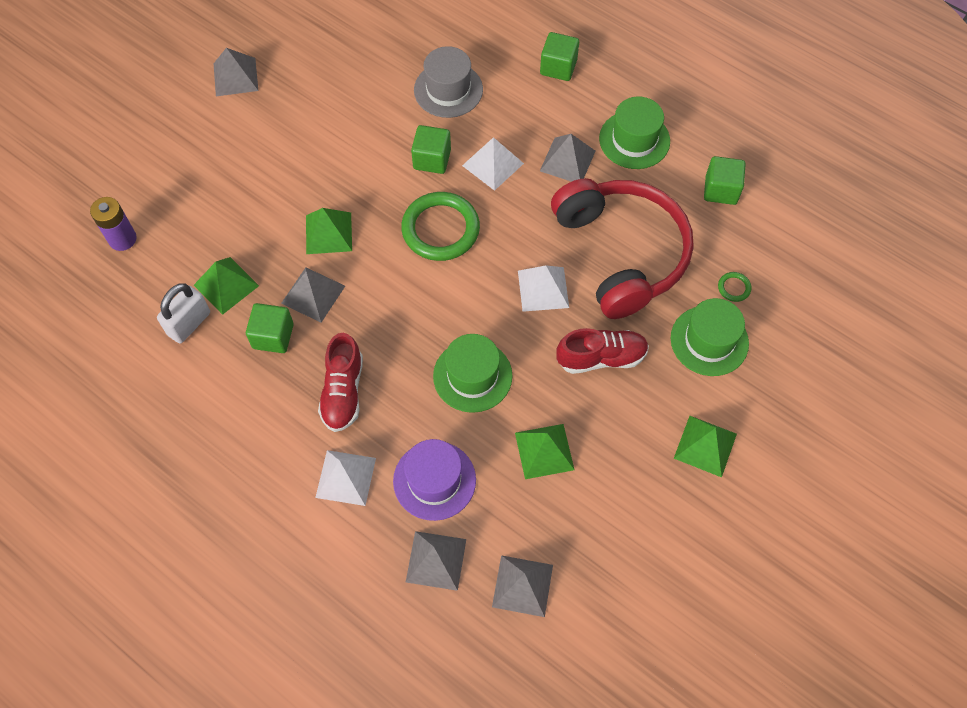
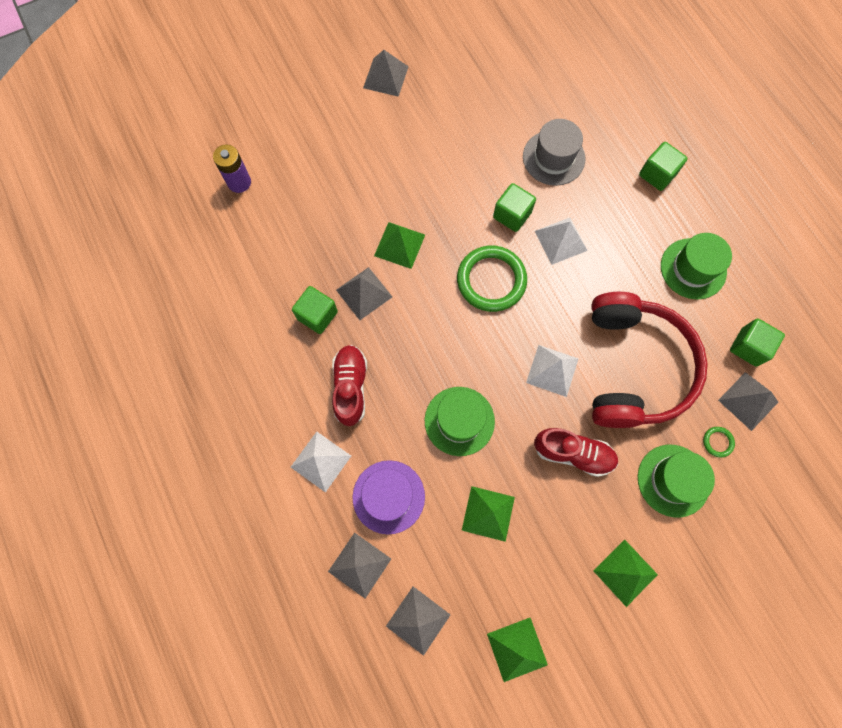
camera: 25 degrees right, 10 degrees up
white padlock [157,283,210,343] -> none
green pyramid [194,257,259,315] -> green pyramid moved to [487,618,548,682]
red shoe [318,333,363,432] -> red shoe turned 150 degrees clockwise [332,345,367,426]
grey pyramid [540,134,595,182] -> grey pyramid moved to [718,372,778,431]

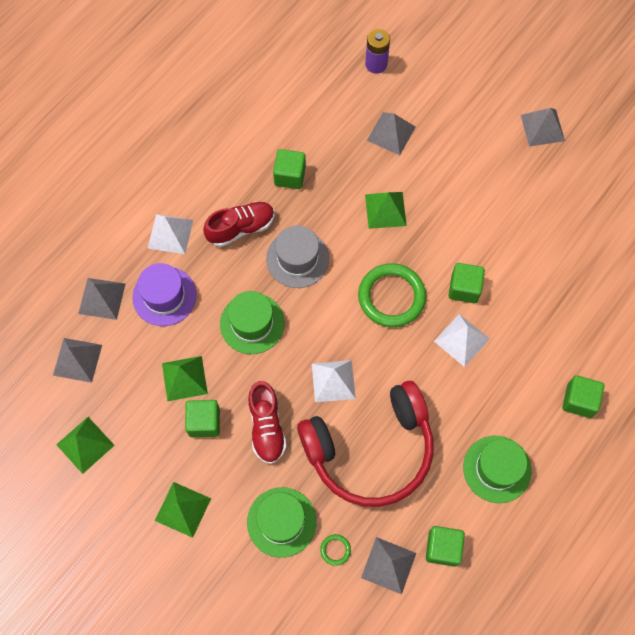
camera: 65 degrees right, 5 degrees down
grey pyramid [336,267,392,320] -> grey pyramid moved to [367,112,416,155]
grey hat [523,119,585,186] -> grey hat moved to [266,225,329,288]
none -> green cube [185,400,220,437]

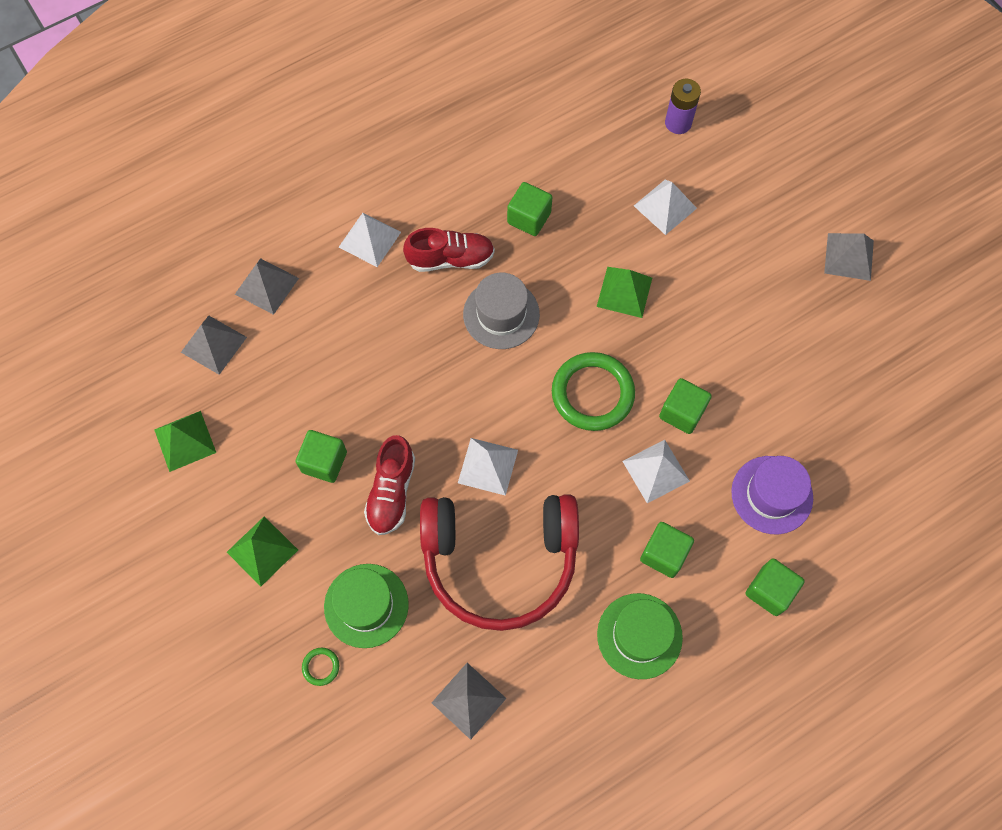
camera: 20 degrees right, 0 degrees up
purple hat [132,263,197,326] -> purple hat moved to [731,456,813,534]
green pyramid [162,356,208,402] -> none
green hat [220,291,285,354] -> none
green ring [320,534,351,566] -> green ring moved to [302,648,339,686]
grey pyramid [367,112,416,155] -> white pyramid [634,180,697,235]
green cube [426,526,465,567] -> green cube moved to [640,522,694,578]

